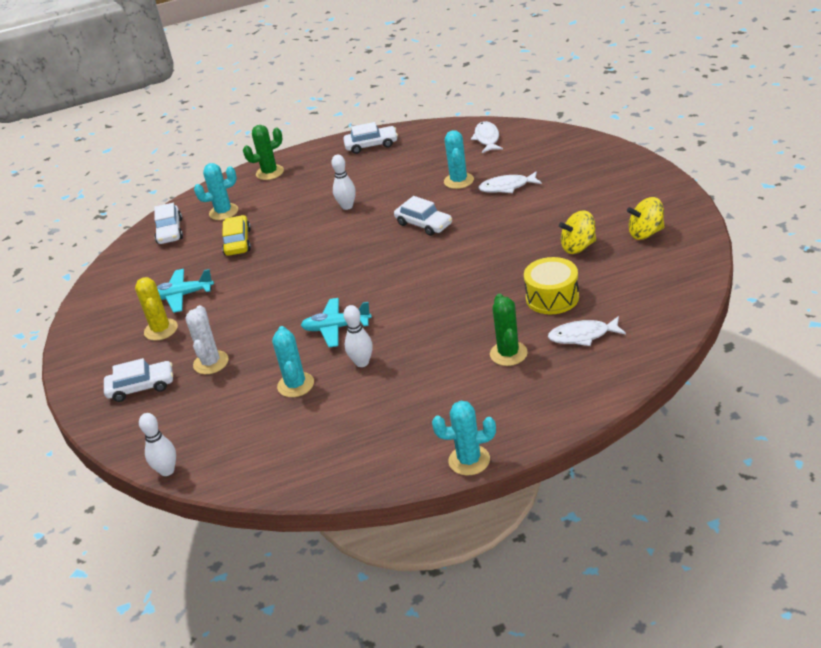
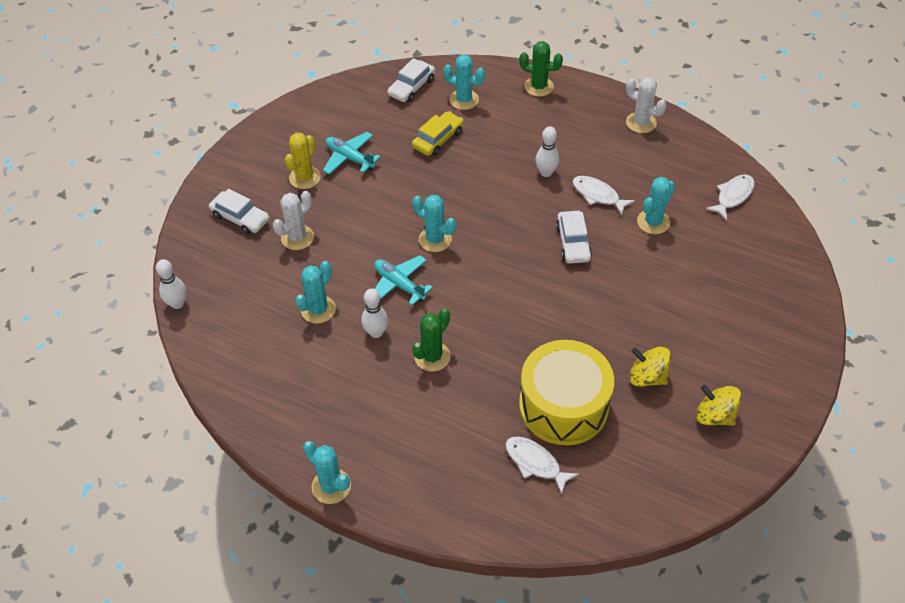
camera: 40 degrees right, 15 degrees up
white car [343,122,398,154] -> white cactus [626,77,667,133]
white fish [478,171,542,193] -> white fish moved to [572,176,635,215]
green cactus [490,294,528,366] -> green cactus moved to [412,308,450,372]
yellow drum [524,257,579,314] -> yellow drum [519,340,614,445], size x1.61
none -> turquoise cactus [412,195,456,252]

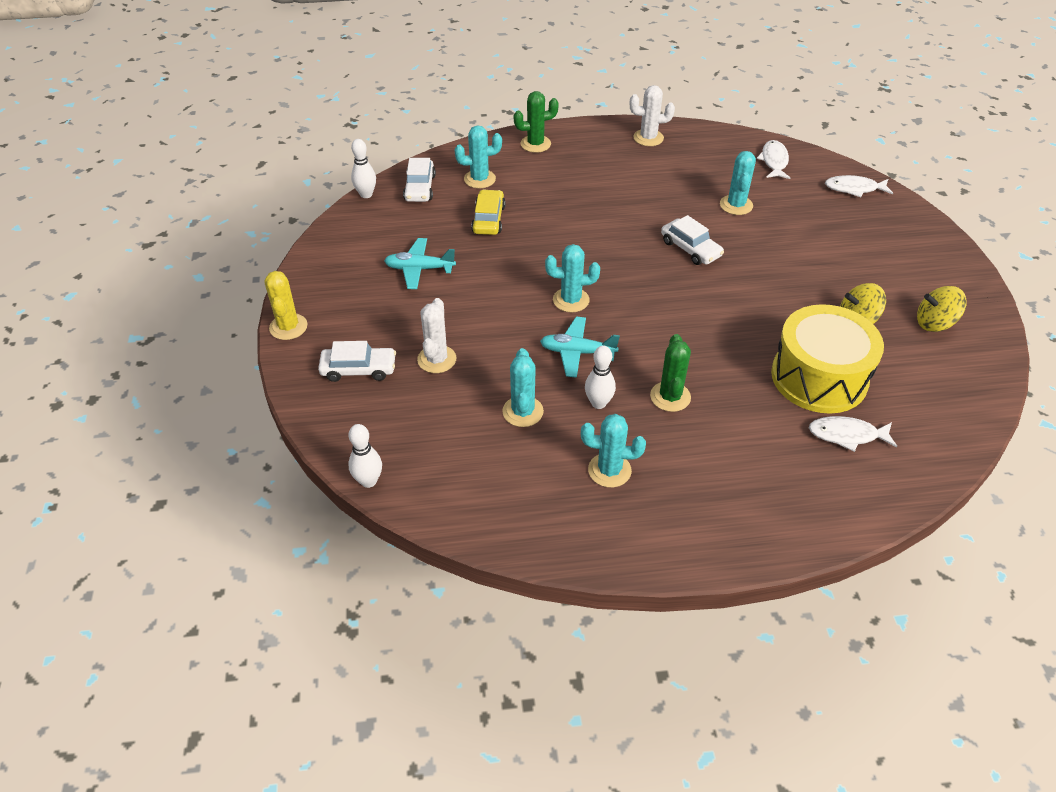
camera: 35 degrees left, 5 degrees down
yellow cactus [285,133,321,189] -> yellow cactus moved to [264,271,307,340]
turquoise cactus [303,441,351,504] -> turquoise cactus moved to [581,414,646,487]
white bowling pin [535,126,559,177] -> white bowling pin moved to [351,139,376,198]
white fish [572,176,635,215] -> white fish moved to [825,175,893,197]

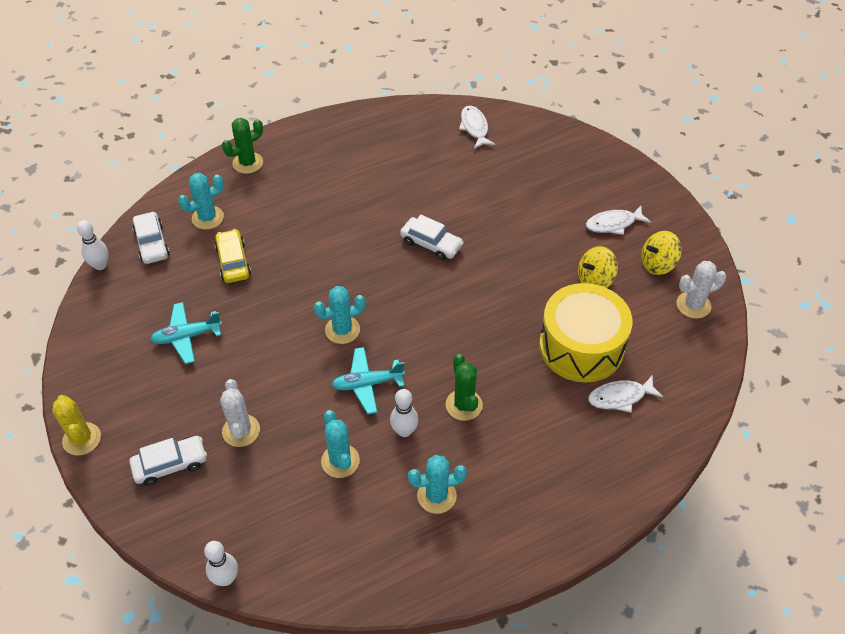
camera: 20 degrees left, 5 degrees up
white cactus [630,85,675,146] -> white cactus moved to [676,261,726,319]
turquoise cactus [720,151,756,215] -> none
white fish [825,175,893,197] -> white fish moved to [586,206,651,235]

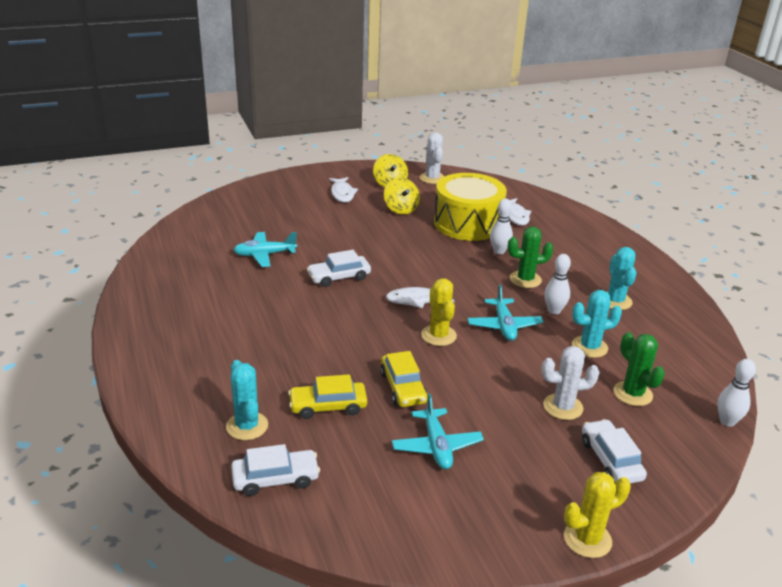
camera: 85 degrees left, 20 degrees down
white bowling pin [77,220,108,270] -> white bowling pin moved to [490,198,513,254]
green cactus [222,118,263,174] -> green cactus moved to [614,332,665,406]
turquoise cactus [314,286,366,344] -> yellow cactus [421,278,457,346]
white car [400,215,464,260] -> white car turned 150 degrees counterclockwise [307,250,371,287]
white fish [459,106,495,149] -> white fish moved to [386,287,455,308]
none -> turquoise plane [234,232,297,267]
none -> yellow car [380,351,428,407]

